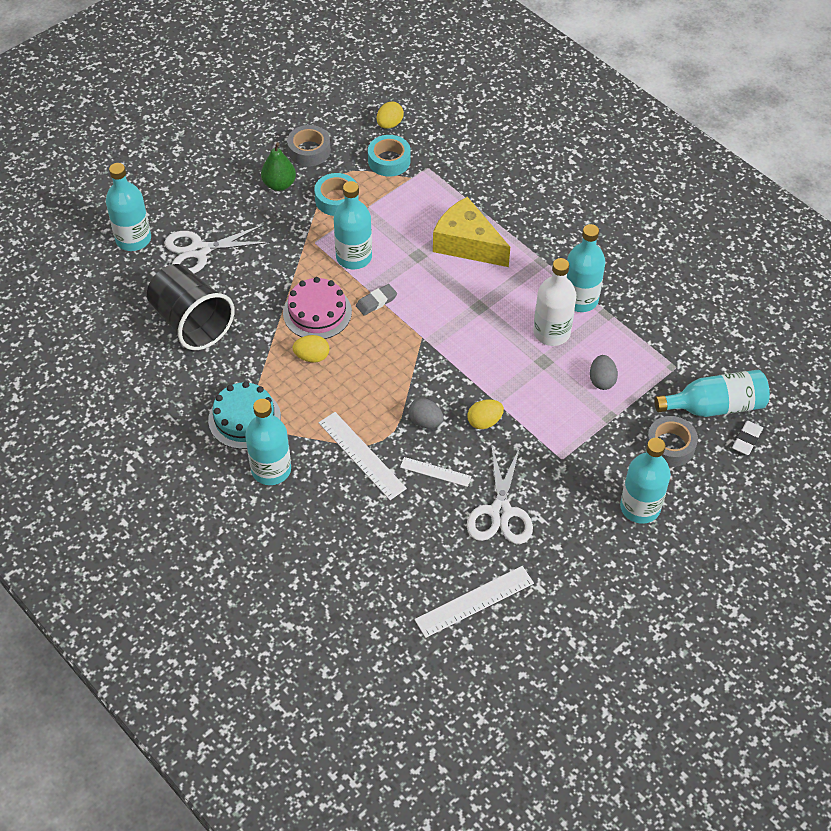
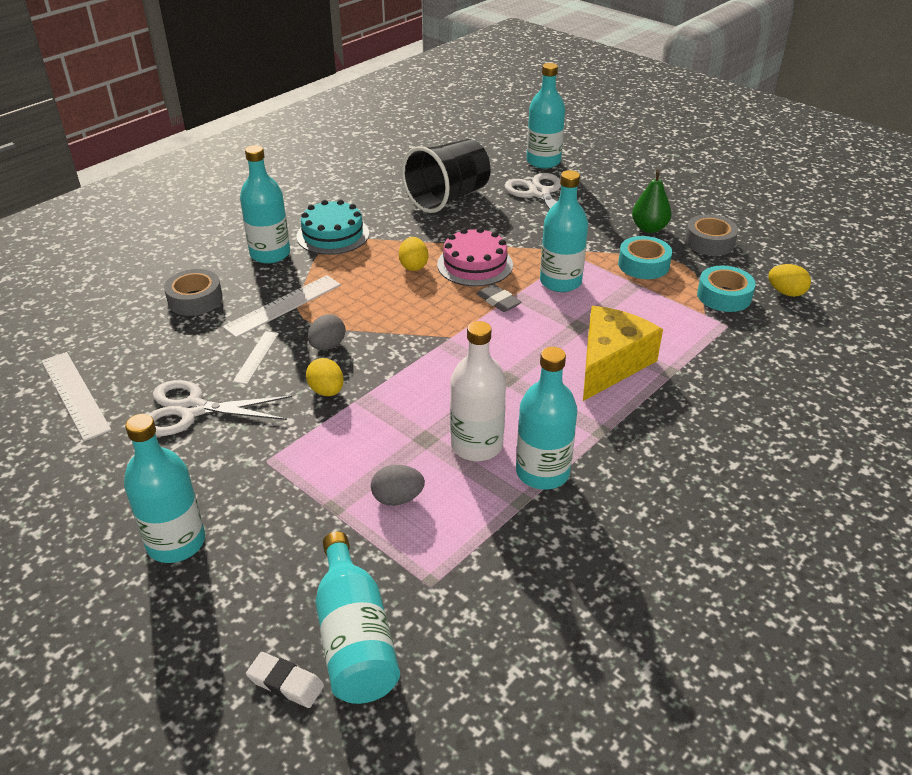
camera: 85 degrees right, 15 degrees down
grey tape [646,416,698,467] -> grey tape moved to [164,269,223,316]

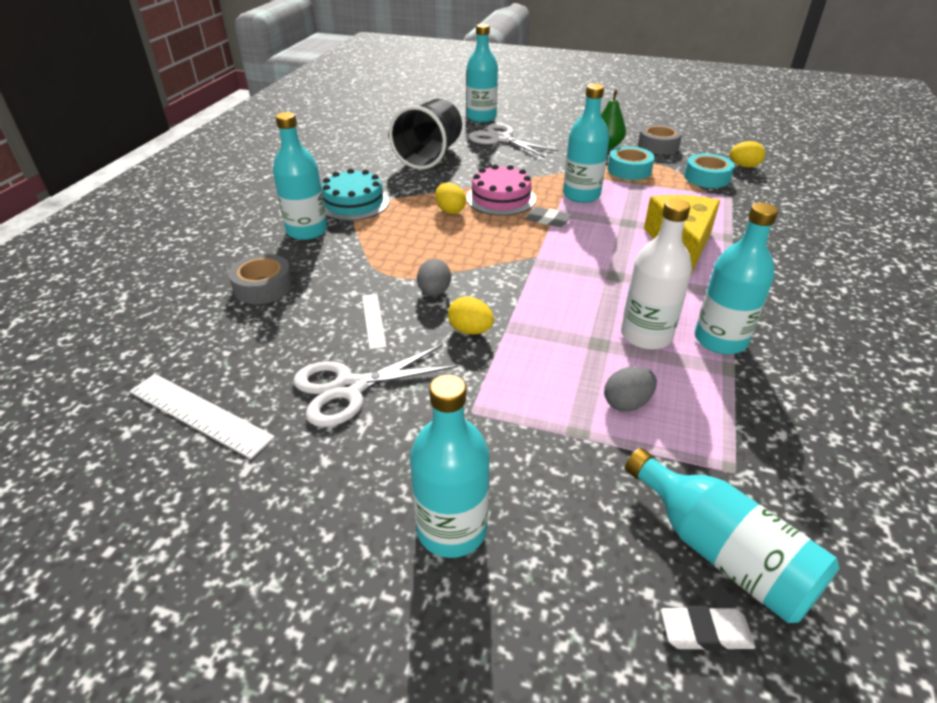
camera: 25 degrees left, 0 degrees up
white ruler [222,275,341,338] -> none

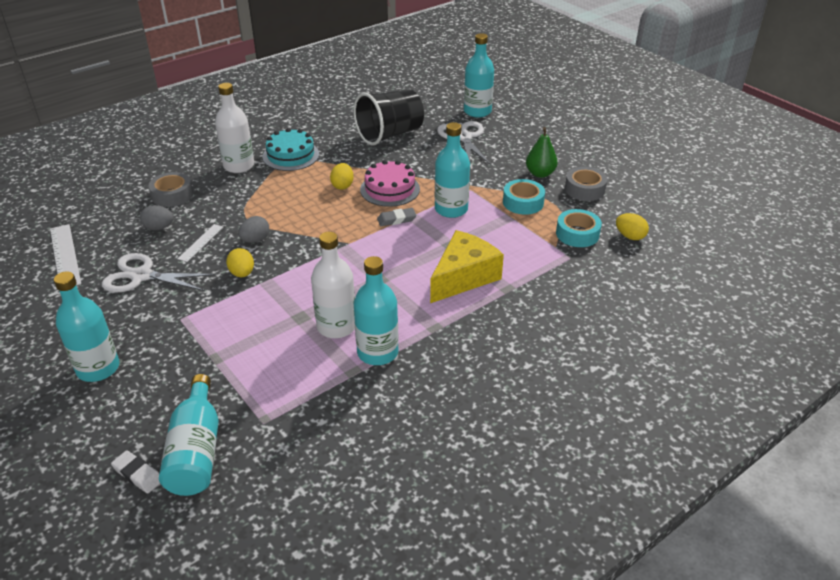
camera: 35 degrees right, 0 degrees up
turquoise bottle [273,112,327,240] -> white bottle [215,83,254,173]
grey eraser [525,207,572,227] -> grey eraser turned 75 degrees counterclockwise [377,208,416,226]
grey egg [604,366,657,412] -> grey egg moved to [140,205,174,230]

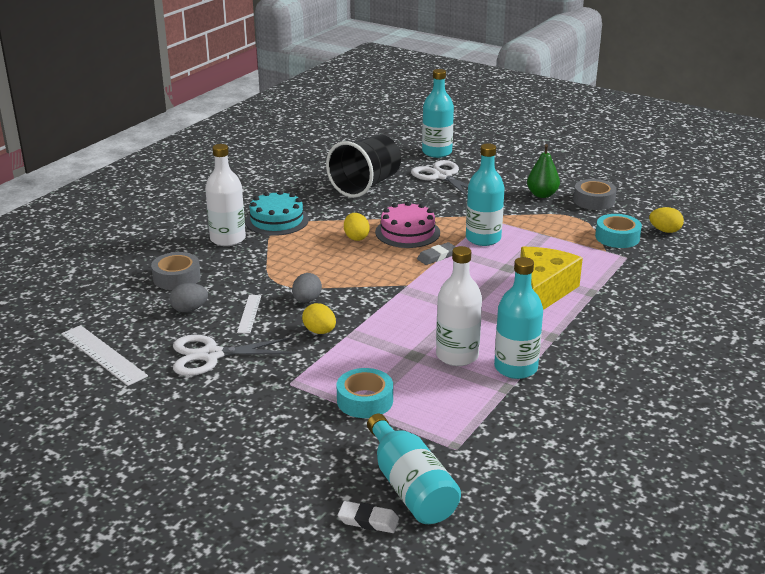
camera: 20 degrees left, 10 degrees down
turquoise bottle [54,271,119,382] -> none
turquoise tape [503,179,545,215] -> turquoise tape moved to [337,368,393,418]

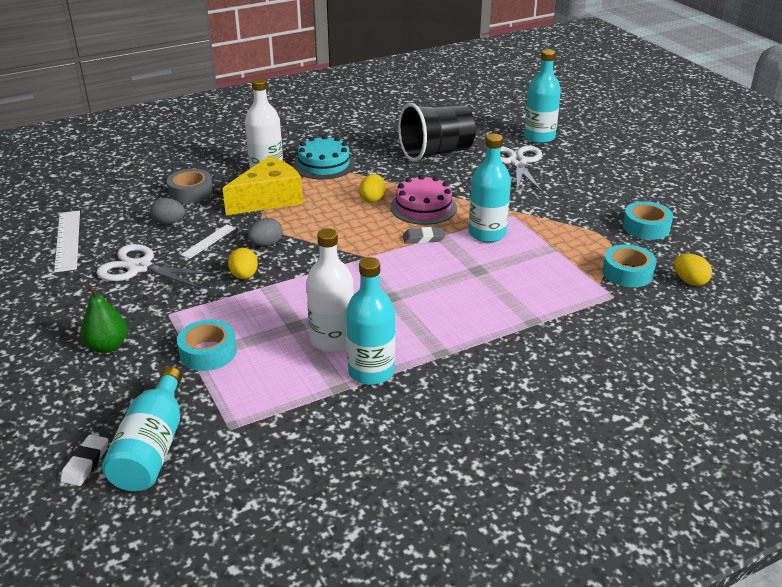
camera: 30 degrees right, 5 degrees up
white eraser [338,501,399,533] -> white eraser turned 60 degrees clockwise [60,435,108,486]
yellow cheese [520,247,583,310] -> yellow cheese moved to [222,156,303,215]
green pear [527,144,560,198] -> green pear moved to [80,285,128,353]
grey tape [573,179,617,210] -> turquoise tape [623,201,673,240]

